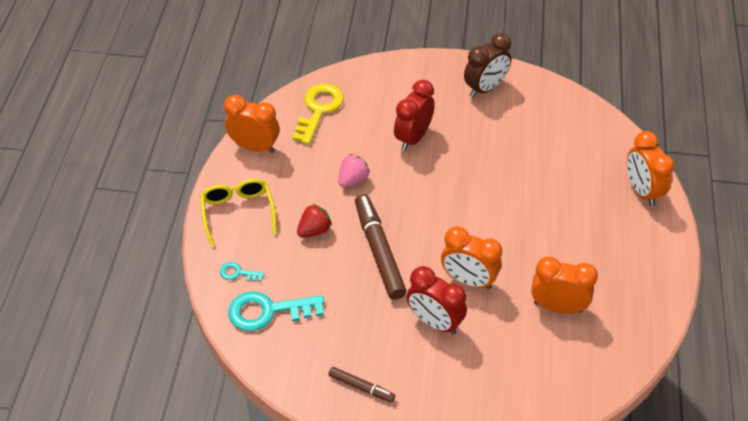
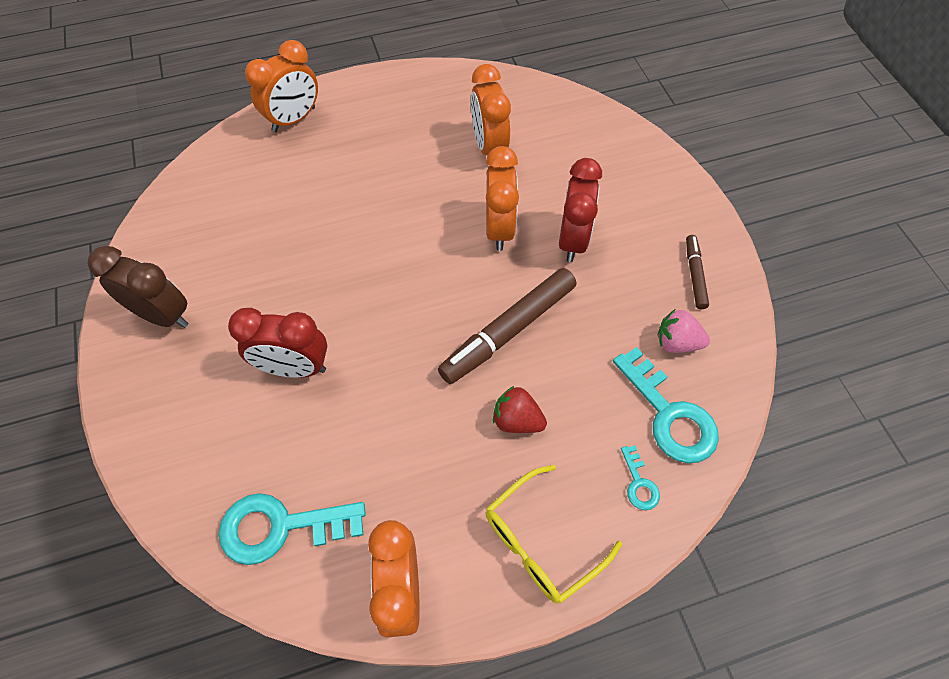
camera: 115 degrees left, 10 degrees up
yellow key [292,84,344,145] -> turquoise key [218,493,366,565]
pink strawberry [338,154,370,187] -> pink strawberry moved to [658,309,710,353]

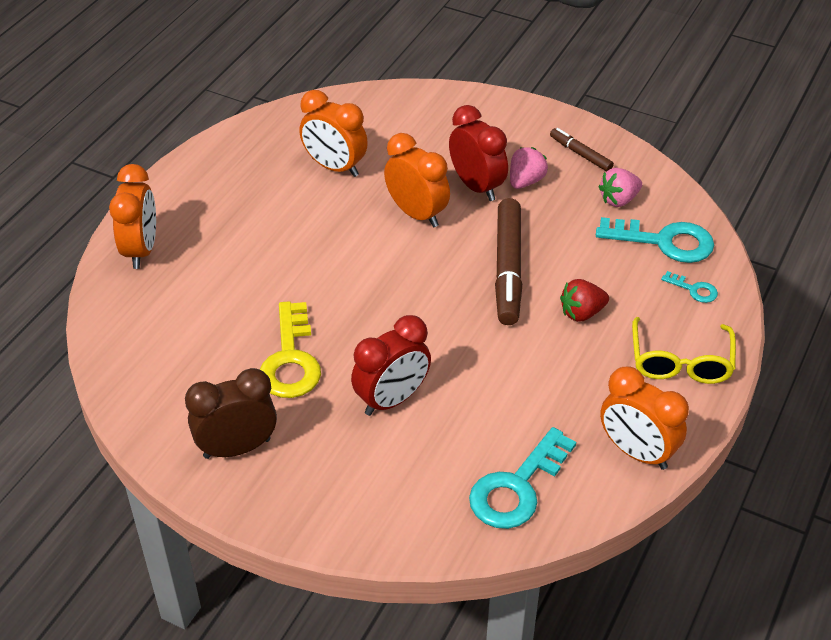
camera: 45 degrees left, 15 degrees down
none -> yellow key [260,301,321,398]
none -> pink strawberry [510,147,548,189]

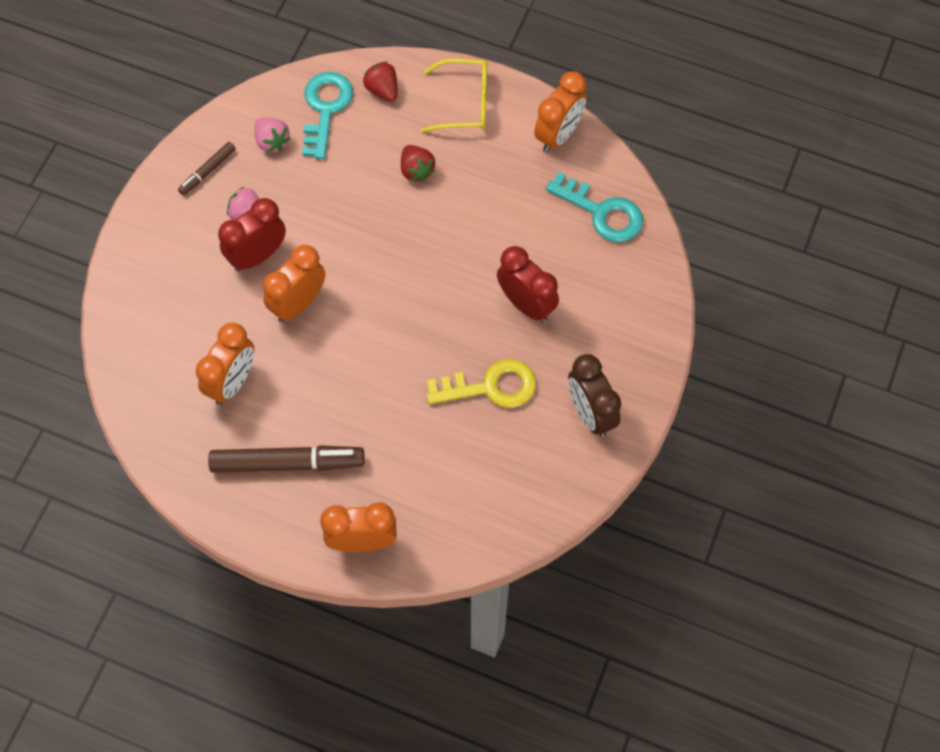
camera: 95 degrees left, 20 degrees up
brown marker [495,198,523,325] -> brown marker moved to [208,445,365,473]
turquoise key [661,271,718,303] -> red strawberry [363,61,398,102]

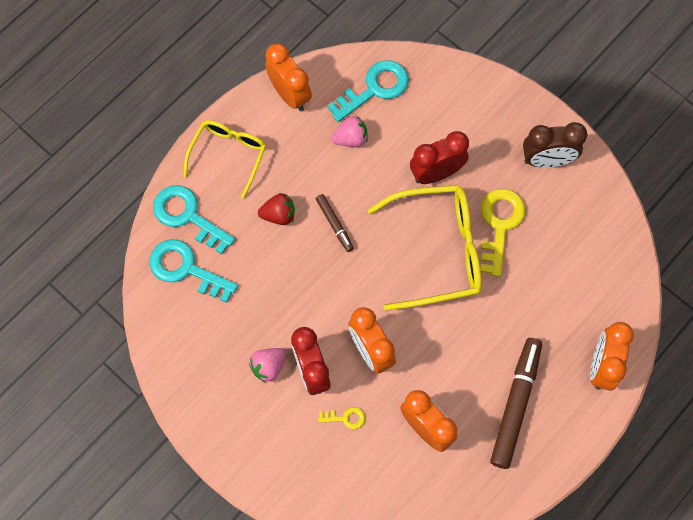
camera: 70 degrees left, 5 degrees up
brown marker [178,142,236,195] -> brown marker moved to [316,194,354,252]
pink strawberry [255,117,290,153] -> pink strawberry moved to [331,116,368,147]
red strawberry [363,61,398,102] -> turquoise key [153,185,235,255]
none -> yellow key [318,407,365,429]
none -> yellow glasses [368,185,482,311]

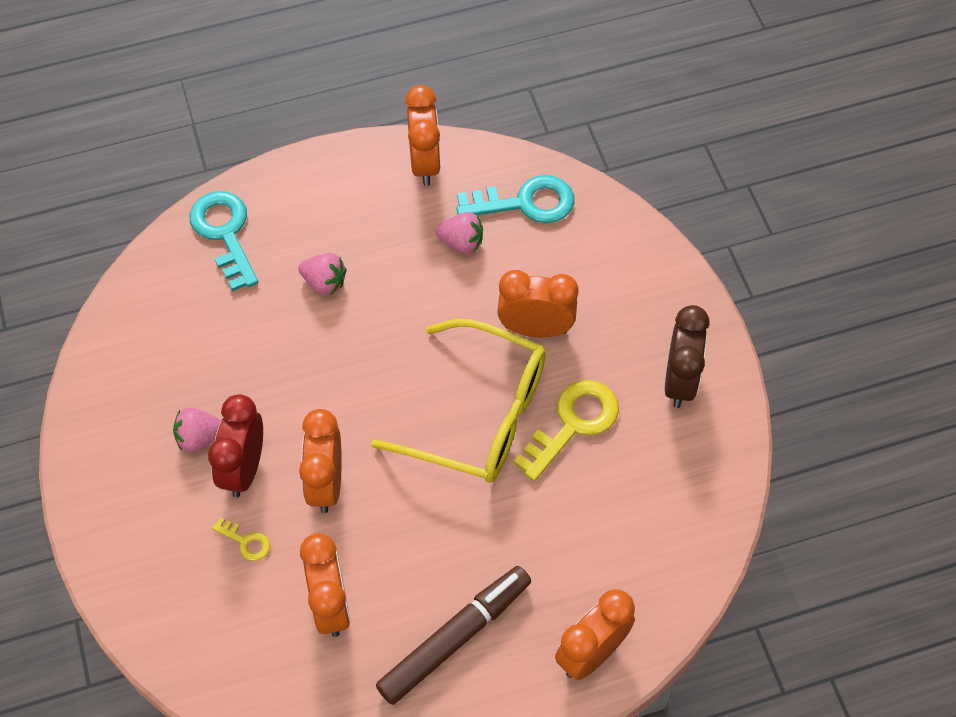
camera: 30 degrees right, 10 degrees down
turquoise key [149,239,238,303] -> none
yellow glasses [183,120,266,199] -> none
red strawberry [258,193,295,225] -> pink strawberry [298,253,347,295]
brown marker [316,194,354,252] -> none
red clock [410,131,469,184] -> orange clock [497,270,578,337]
brown clock [523,122,587,168] -> brown clock turned 105 degrees counterclockwise [665,305,709,408]

